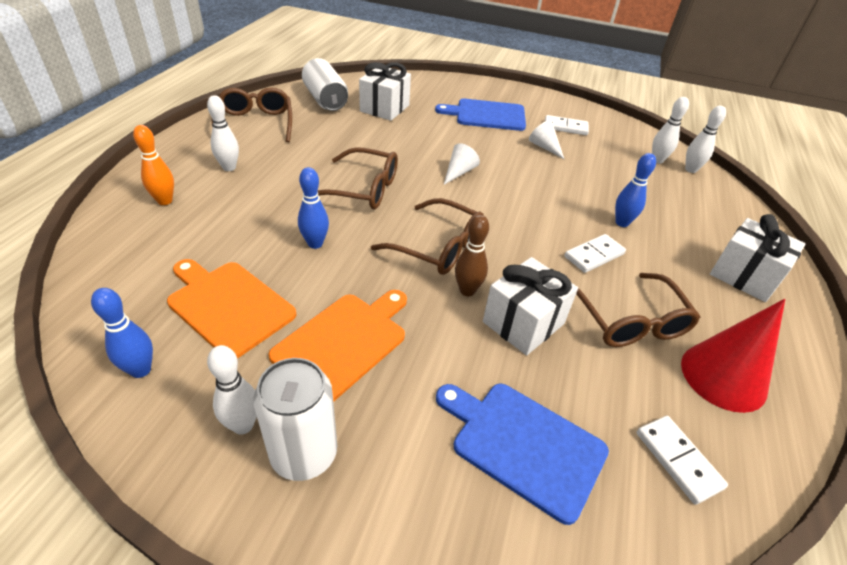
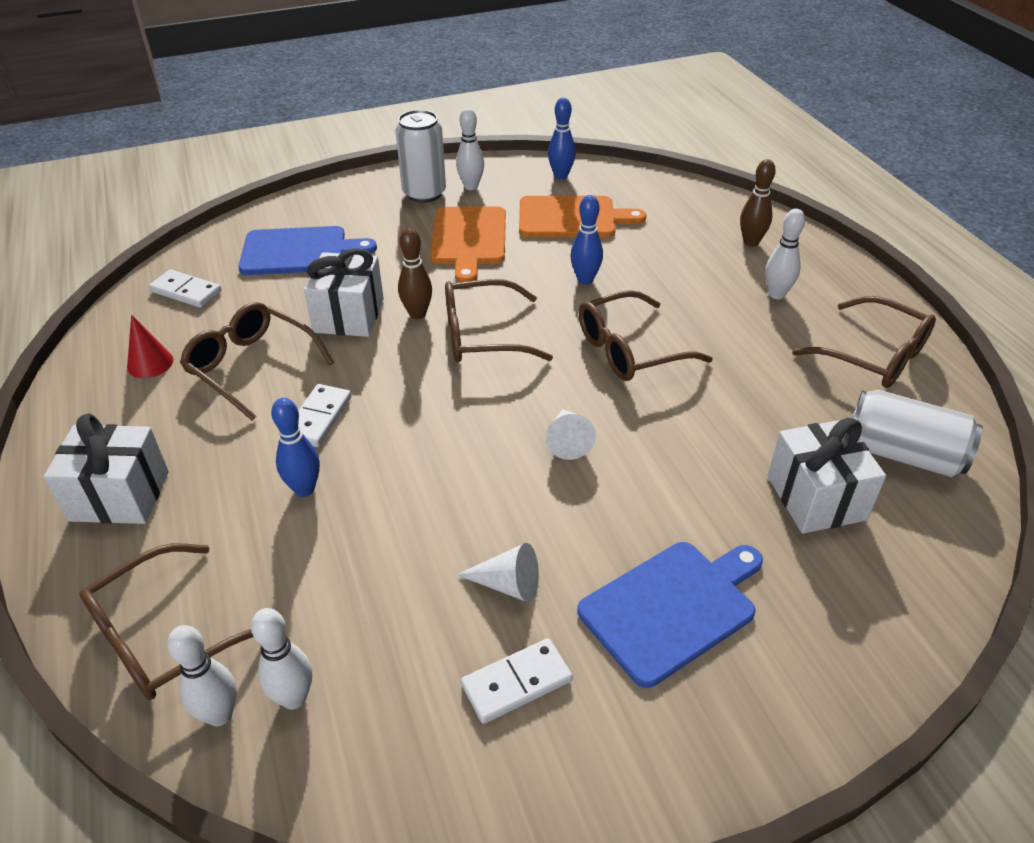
camera: 145 degrees right, 0 degrees up
orange bowling pin [133,125,174,205] -> brown bowling pin [740,159,776,247]
red cone [681,299,785,413] -> red cone [127,315,173,378], size x0.54
none -> brown glasses [80,543,254,700]

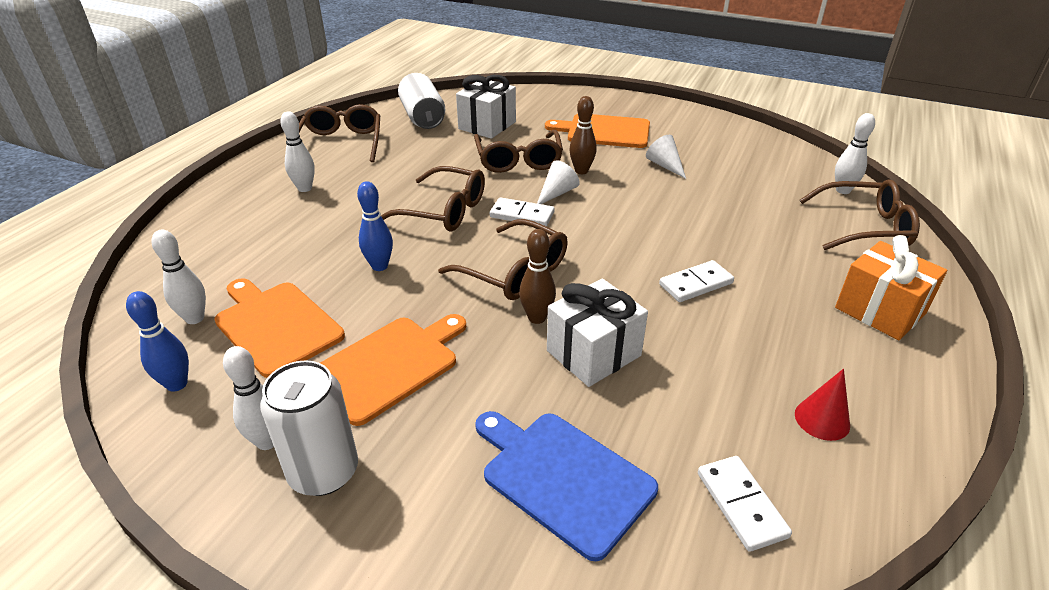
camera: 135 degrees left, 5 degrees down
white gift [44,414,169,524] -> orange gift [835,235,947,340]
brown glasses [180,302,334,421] -> brown glasses moved to [474,130,563,173]
white bowling pin [251,608,312,709] -> white bowling pin moved to [152,230,206,324]
blue bowling pin [271,398,320,497] -> none
white domino [461,638,573,724] -> white domino moved to [490,197,555,226]
blue cutting board [577,542,763,688] -> orange cutting board [545,114,650,148]
brown bowling pin [740,159,776,247] -> brown bowling pin moved to [570,96,597,174]

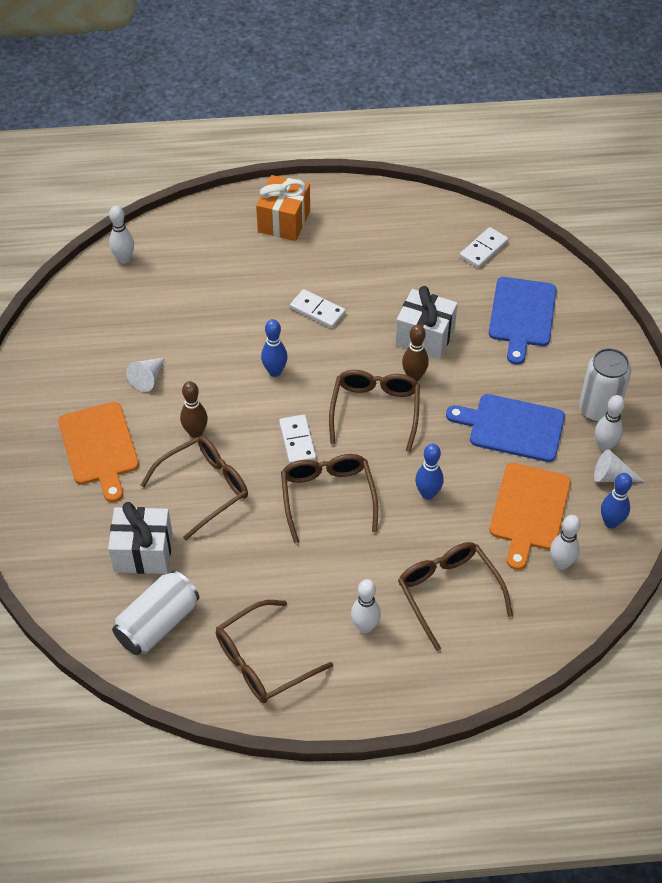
camera: 120 degrees left, 15 degrees up
orange cutting board [320,314,466,426] -> blue cutting board [446,394,565,462]
white cone [537,160,580,204] -> white cone moved to [594,449,645,482]
red cone [795,369,850,441] -> none
brown glasses [800,179,920,250] -> brown glasses moved to [398,542,513,651]
none -> blue bowling pin [261,319,288,377]

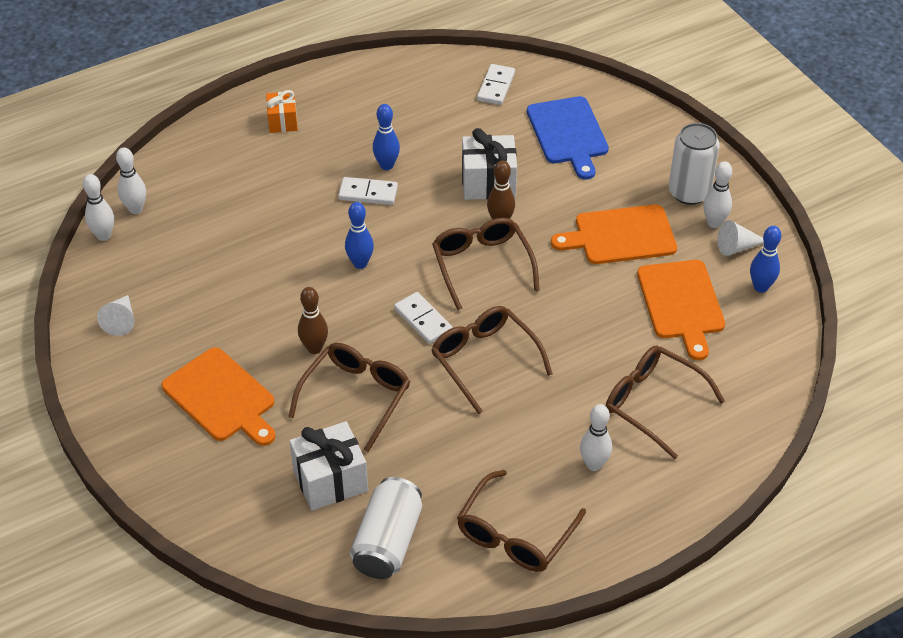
camera: 25 degrees left, 5 degrees down
white cone [126,358,165,392] -> white cone moved to [97,295,134,336]
orange gift [256,175,310,241] -> orange gift [266,90,298,133], size x0.62
blue bowling pin [415,444,444,500] -> blue bowling pin moved to [373,104,400,170]
blue cutting board [446,394,565,462] -> orange cutting board [551,204,677,264]
white bowling pin [550,515,581,570] -> white bowling pin moved to [83,174,114,241]

